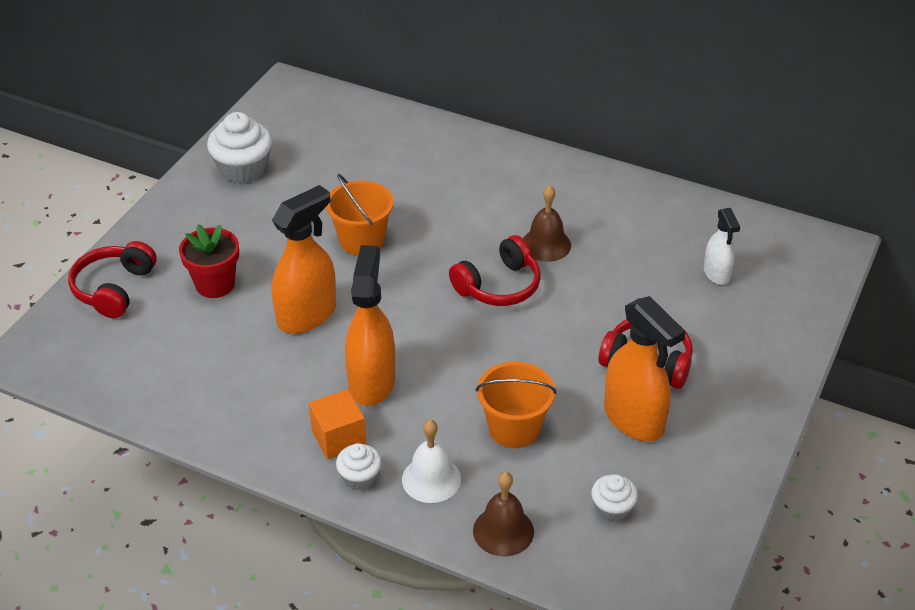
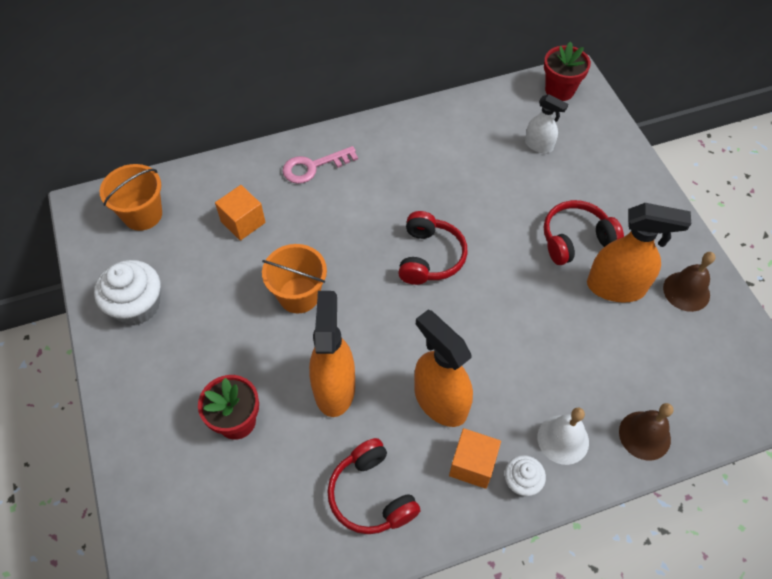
camera: 45 degrees left, 15 degrees up
red headphones [68,241,157,318] -> red headphones moved to [327,438,420,534]
orange bucket [476,361,557,448] -> orange bucket moved to [100,164,162,231]
brown bell [523,185,571,262] -> brown bell moved to [663,252,715,312]
white cupcake [591,474,638,522] -> none
none -> orange cube [215,185,266,241]
none -> pink key [282,146,358,184]
none -> red flower pot [544,42,591,101]

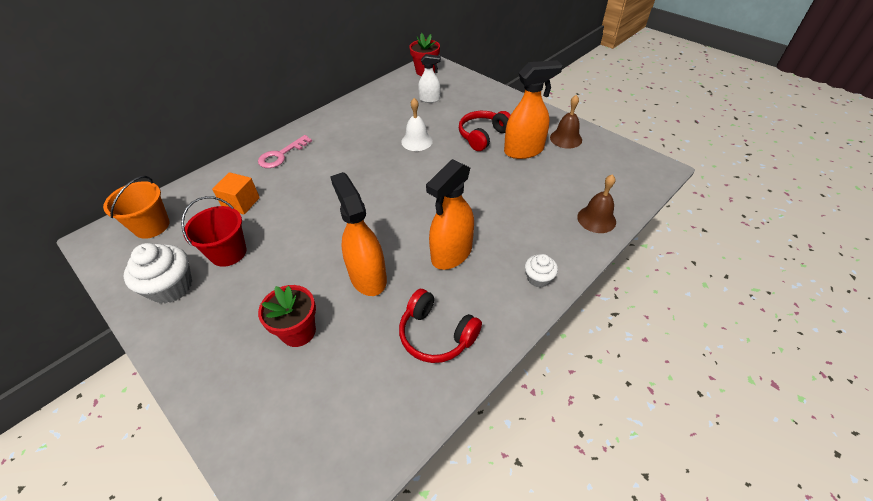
camera: 25 degrees left, 10 degrees down
orange bucket [262,244,327,314] -> none
red headphones [398,211,468,285] -> none
orange spray bottle [414,309,473,427] -> orange spray bottle turned 75 degrees counterclockwise [426,159,474,270]
orange cube [449,428,501,489] -> none
white bell [537,407,589,465] -> white bell moved to [401,98,433,151]
none -> red bucket [181,196,246,267]

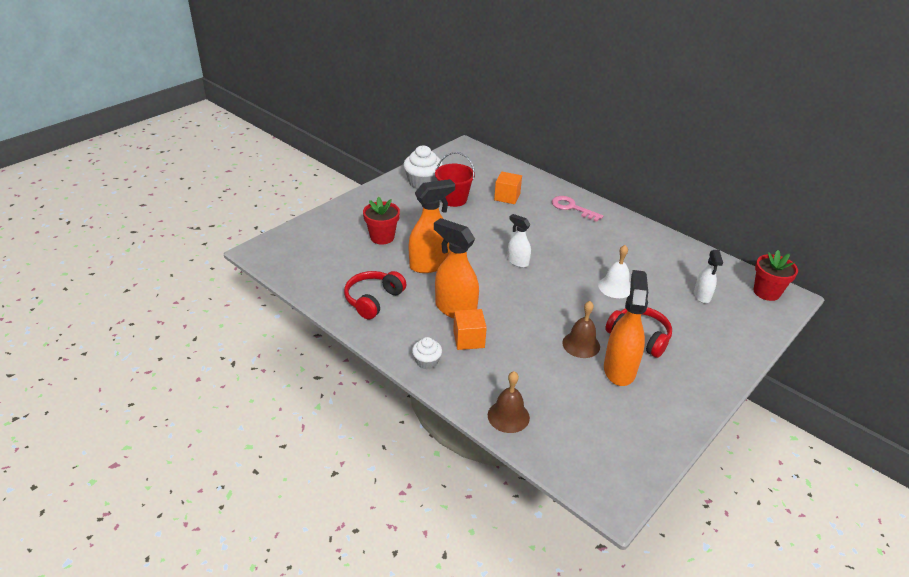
camera: 85 degrees right, 10 degrees down
orange bucket [103,176,170,239] -> none
orange spray bottle [504,60,563,159] -> orange spray bottle turned 150 degrees counterclockwise [604,270,648,386]
brown bell [550,95,582,149] -> brown bell moved to [562,301,600,358]
none -> orange cube [453,309,487,350]
none -> white spray bottle [507,214,531,268]

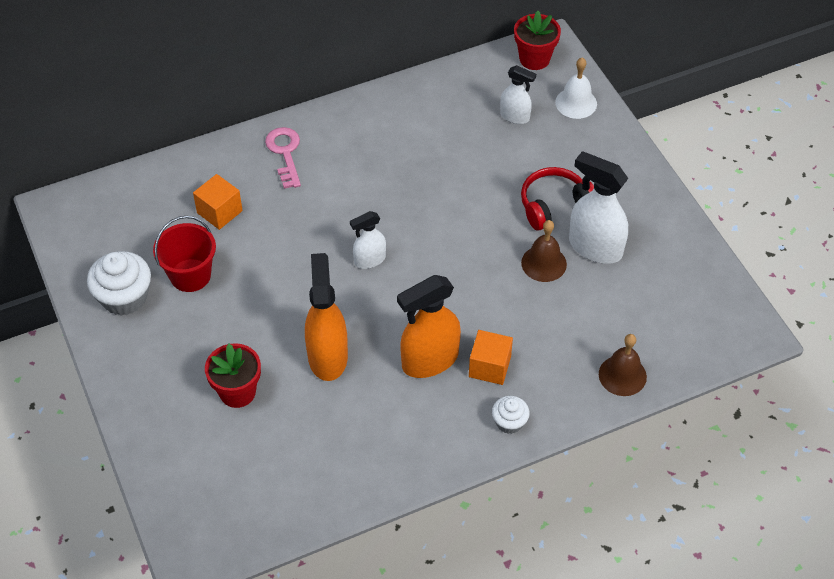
camera: 65 degrees left, 15 degrees up
red headphones [344,271,407,319] -> none
pink key [552,196,603,222] -> pink key turned 105 degrees clockwise [265,127,301,189]
white bell [598,245,631,298] -> white bell moved to [555,58,597,119]
orange spray bottle [604,270,648,386] -> white spray bottle [569,151,628,264]

